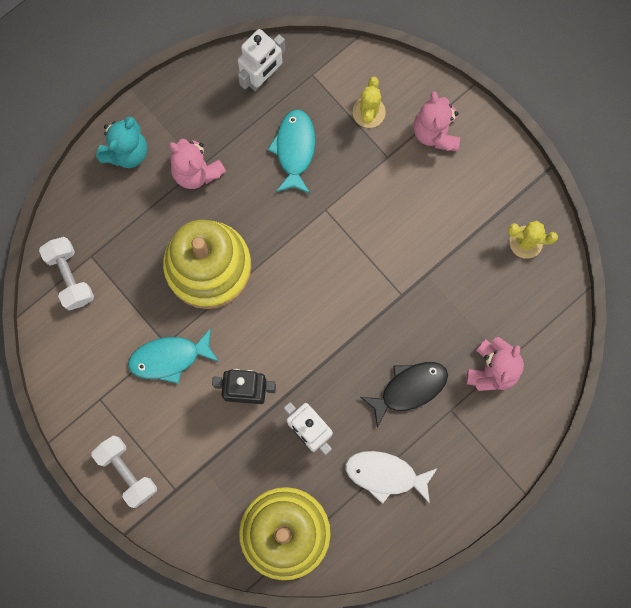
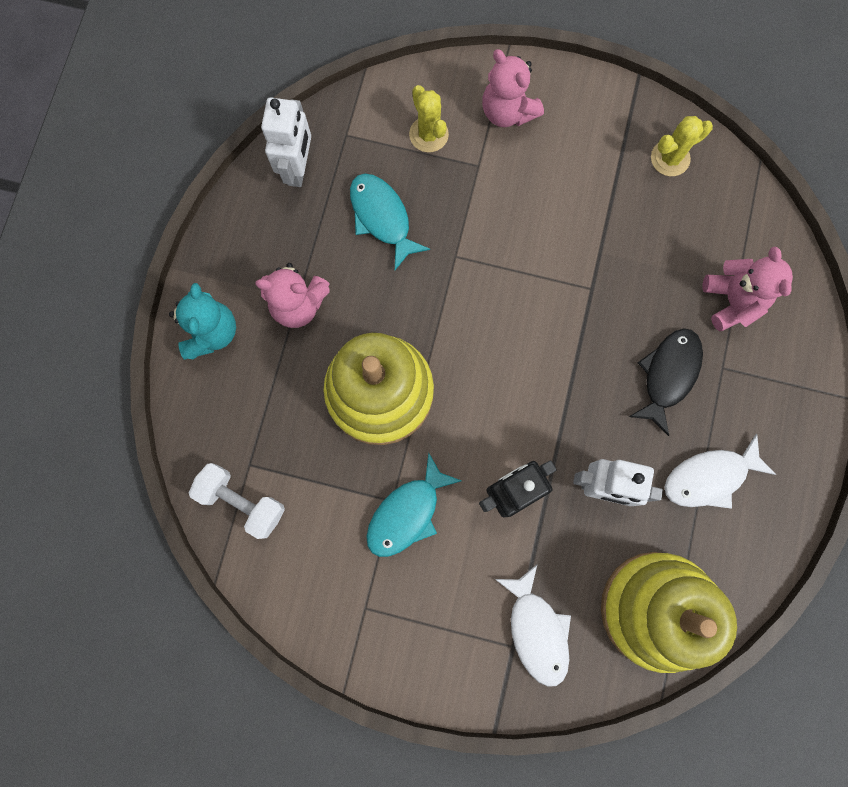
camera: 35 degrees left, 0 degrees up
white dumbbell [91,435,157,508] -> none
none -> white fish [495,564,571,687]

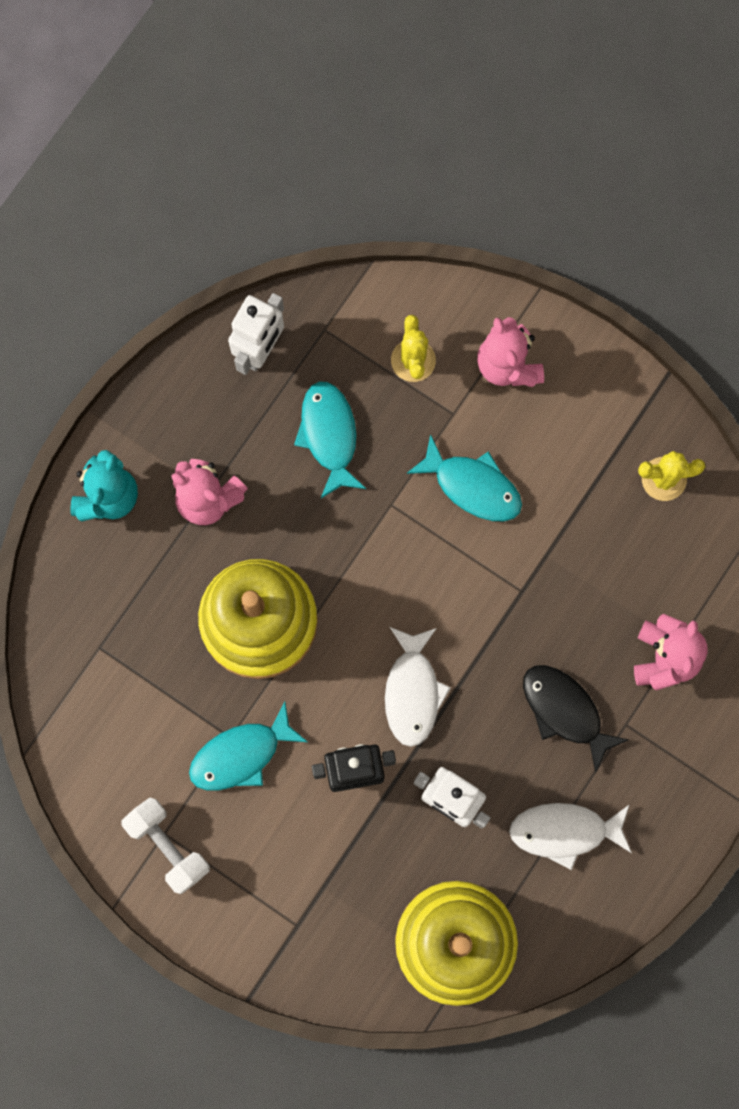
camera: 20 degrees right, 0 degrees up
white dumbbell [189,463,285,539] -> white dumbbell moved to [122,798,210,894]
white fish [495,564,571,687] -> white fish moved to [385,627,451,747]
black fish [629,328,703,436] -> black fish turned 90 degrees counterclockwise [523,665,629,773]
none -> turquoise fish [406,434,522,521]

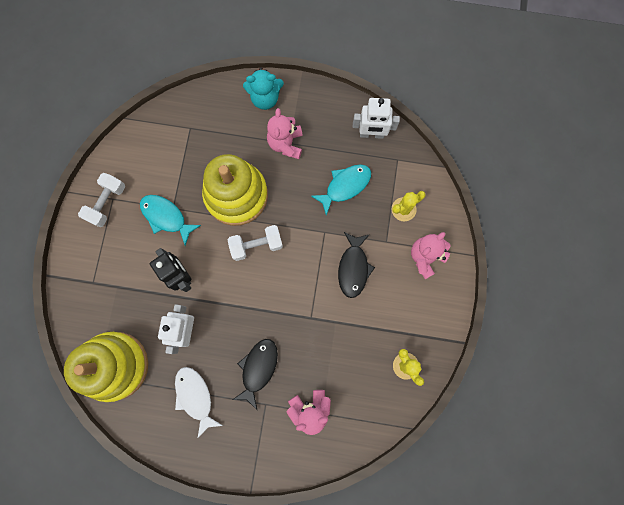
camera: 65 degrees right, 0 degrees up
white fish [385,627,451,747] -> none
turquoise fish [406,434,522,521] -> black fish [338,232,375,298]
none -> white dumbbell [228,225,283,261]

